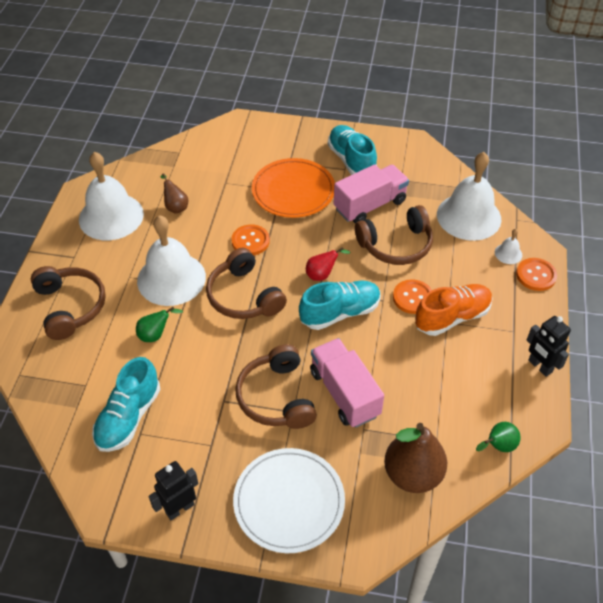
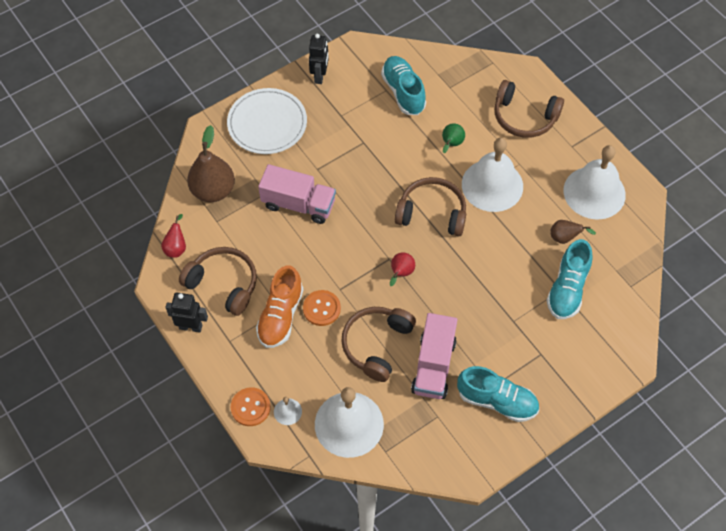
camera: 135 degrees right, 10 degrees up
orange button [231,224,270,255] -> none
brown headphones [235,344,317,429] -> brown headphones moved to [179,247,257,316]
orange plate [252,158,335,218] -> none
turquoise shoe [299,280,381,330] -> turquoise shoe moved to [547,239,593,319]
green pear [476,422,521,452] -> red pear [161,214,186,258]

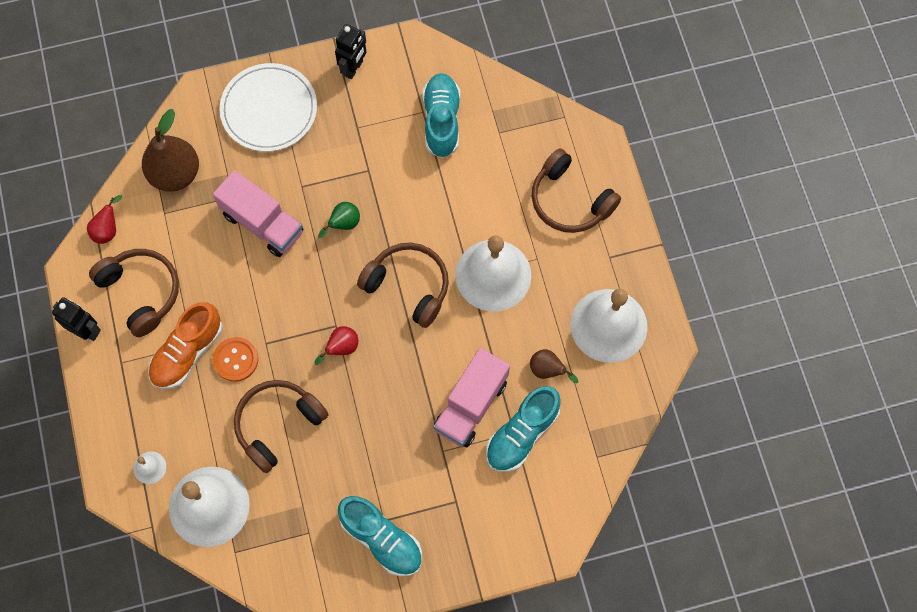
camera: 20 degrees right, 10 degrees up
orange button [231,387,271,426] -> none
pink truck [411,313,457,399] -> pink truck moved to [433,348,510,447]
green pear [442,123,465,153] -> green pear moved to [318,202,360,238]

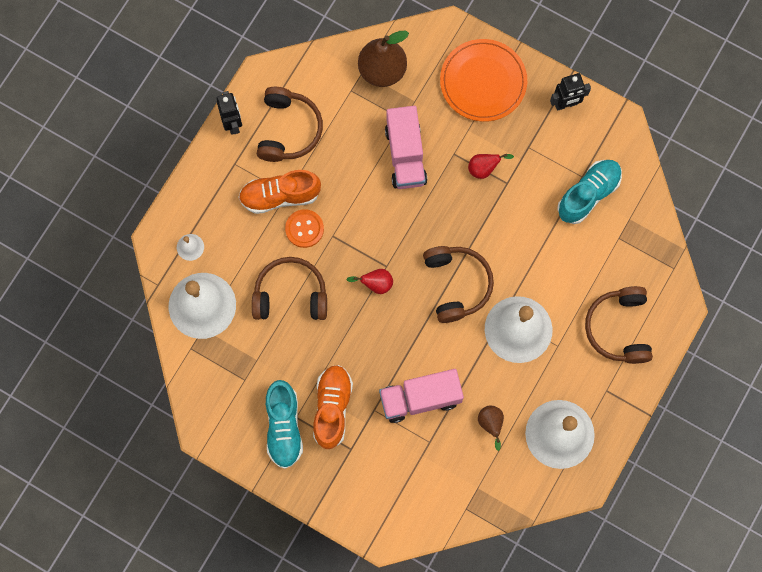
camera: 45 degrees right, 5 degrees up
red pear [87,195,122,244] -> red pear moved to [468,154,514,179]
white plate [219,63,317,152] -> orange plate [440,39,527,122]
green pear [318,202,360,238] -> none
turquoise shoe [486,386,561,472] -> none
none -> orange shoe [313,365,353,449]

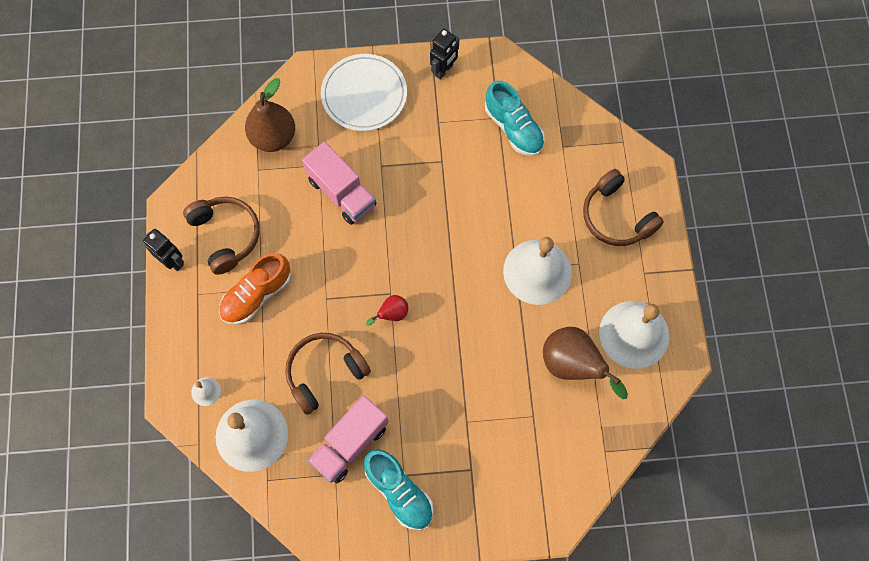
camera: 35 degrees left, 5 degrees down
orange button [285,209,324,248] -> none
orange shoe [313,365,353,449] -> none
pink truck [379,369,464,423] -> pink truck moved to [307,395,389,483]
brown headphones [423,246,494,323] -> none
orange plate [440,39,527,122] -> white plate [321,54,407,131]
red pear [468,154,514,179] -> none
brown pear [478,405,504,451] -> brown pear [543,327,628,399], size x1.97
turquoise shoe [557,160,622,224] -> turquoise shoe turned 135 degrees clockwise [485,81,545,156]

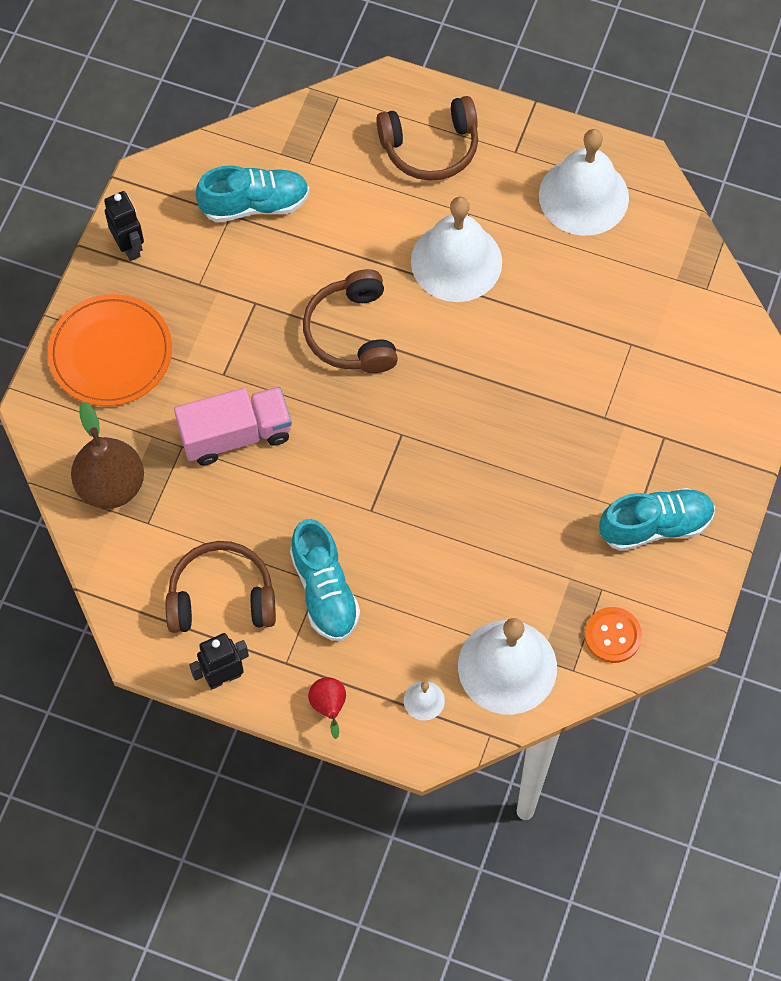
camera: 65 degrees left, 5 degrees down
orange shoe [219,253,291,325] -> turquoise shoe [290,519,360,641]
brown headphones [285,333,371,415] -> brown headphones moved to [303,269,398,373]
pink truck [307,395,389,483] -> none
white plate [321,54,407,131] -> orange plate [47,294,172,406]
red pear [366,295,408,326] -> red pear moved to [308,677,346,739]
brown pear [543,327,628,399] -> none
none -> orange button [584,607,642,663]

